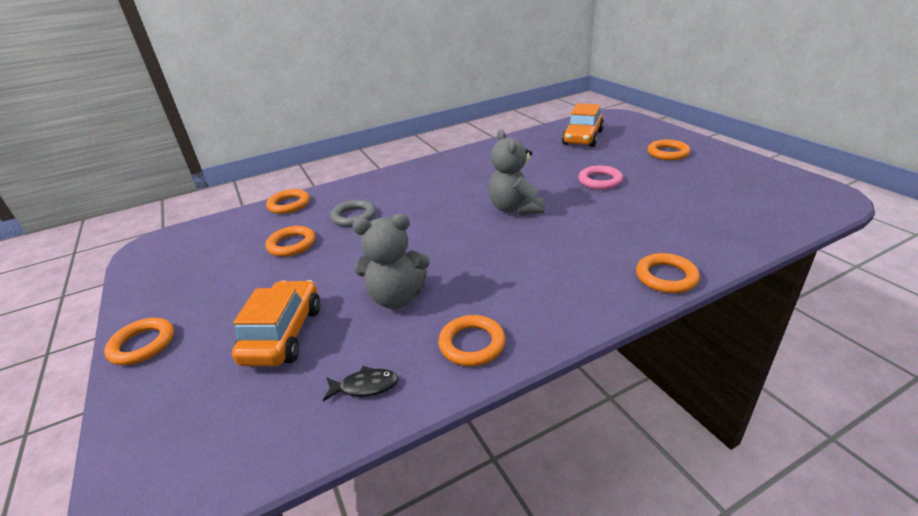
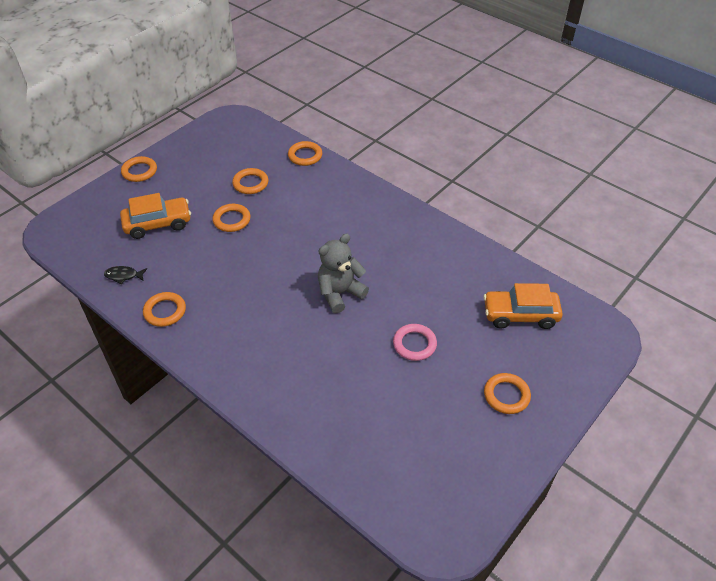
camera: 65 degrees right, 15 degrees up
black fish [323,366,399,401] -> black fish turned 120 degrees clockwise [104,266,147,284]
grey ring [330,200,376,227] -> none
grey teddy bear [352,214,430,309] -> none
orange ring [636,253,700,293] -> orange ring moved to [212,204,251,232]

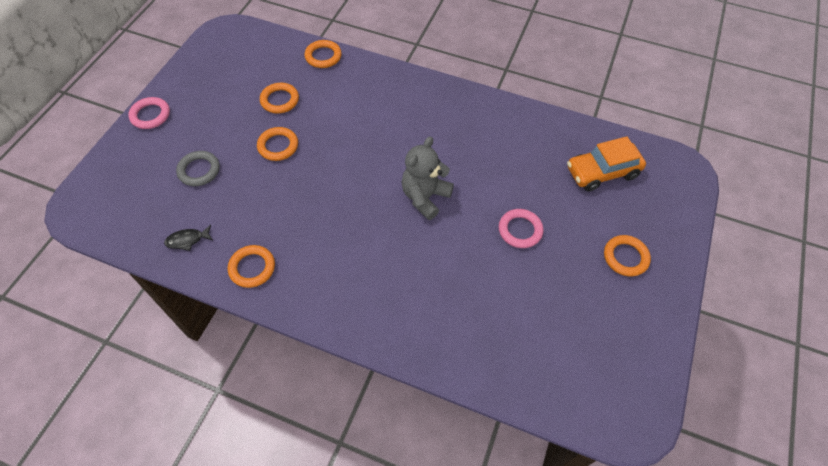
camera: 20 degrees left, 10 degrees up
orange car [120,193,191,239] -> grey ring [176,151,220,186]
orange ring [121,156,157,182] -> pink ring [128,97,170,129]

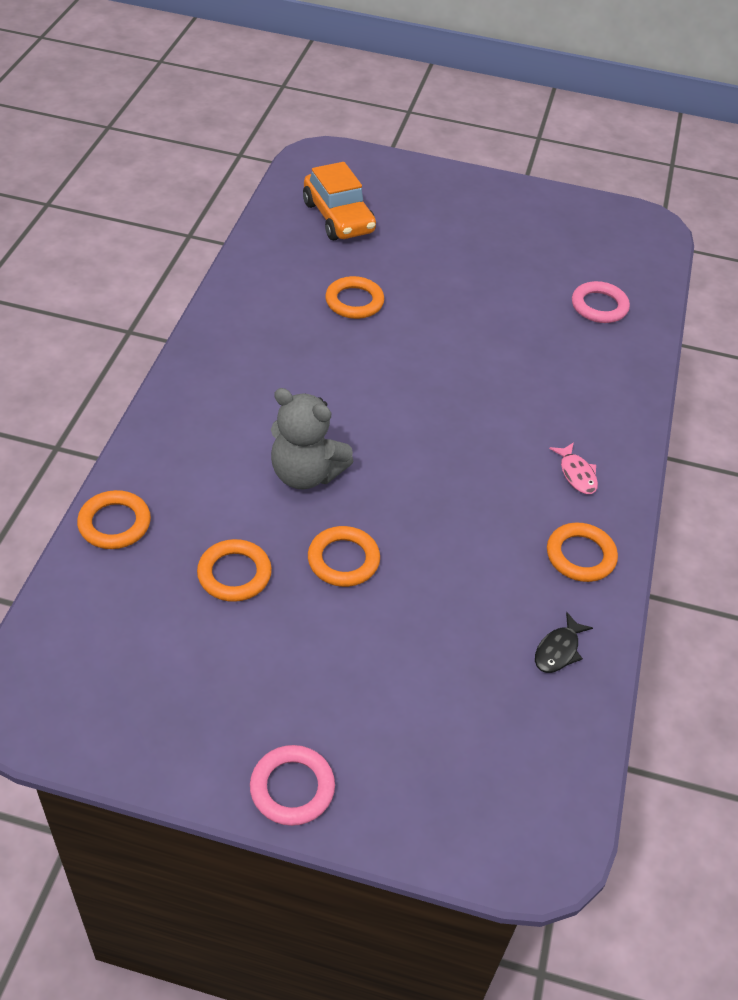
camera: 100 degrees left, 10 degrees down
black fish [164,225,213,251] -> black fish turned 60 degrees clockwise [535,612,593,673]
grey ring [176,151,220,186] -> none
grey teddy bear [401,137,454,220] -> grey teddy bear moved to [271,388,353,490]
pink ring [499,209,543,248] -> pink ring moved to [572,281,630,323]
orange ring [604,235,651,277] -> orange ring moved to [325,276,384,319]
none -> pink fish [549,442,598,494]

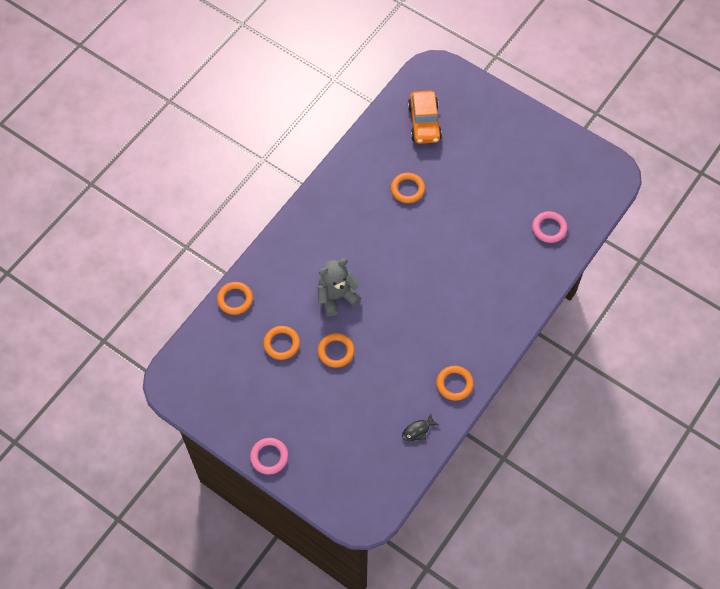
camera: 25 degrees right, 15 degrees up
grey teddy bear [271,388,353,490] -> grey teddy bear turned 105 degrees clockwise [318,258,362,316]
pink fish [549,442,598,494] -> none

